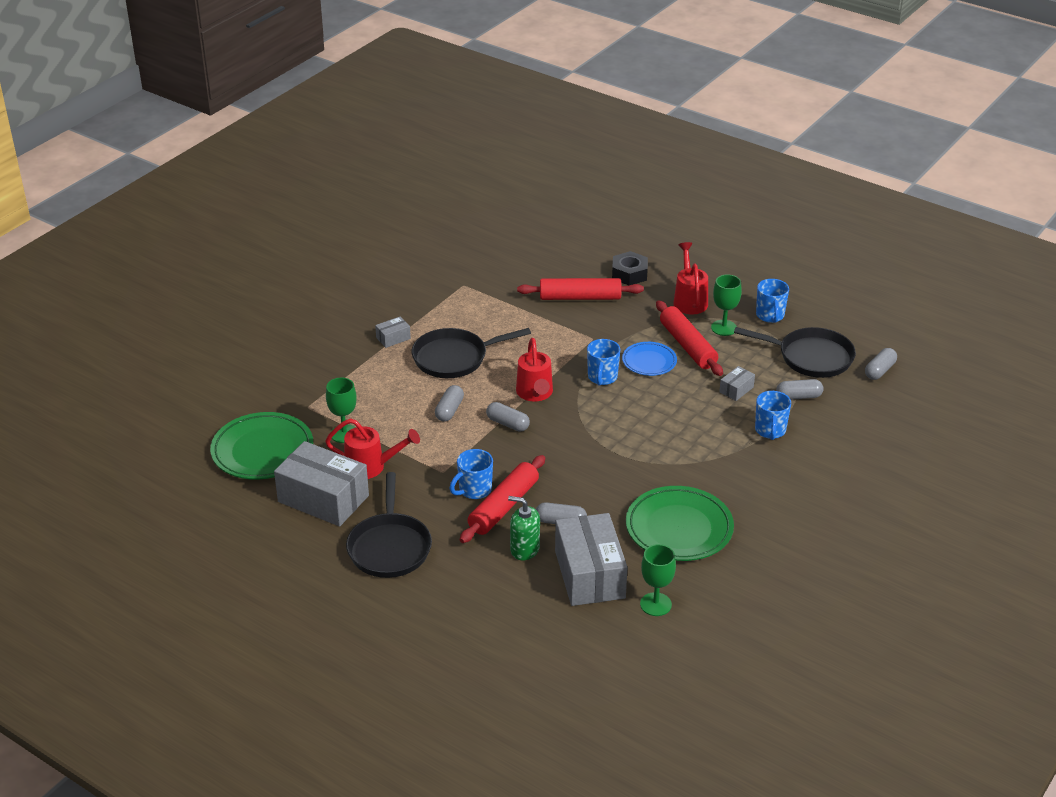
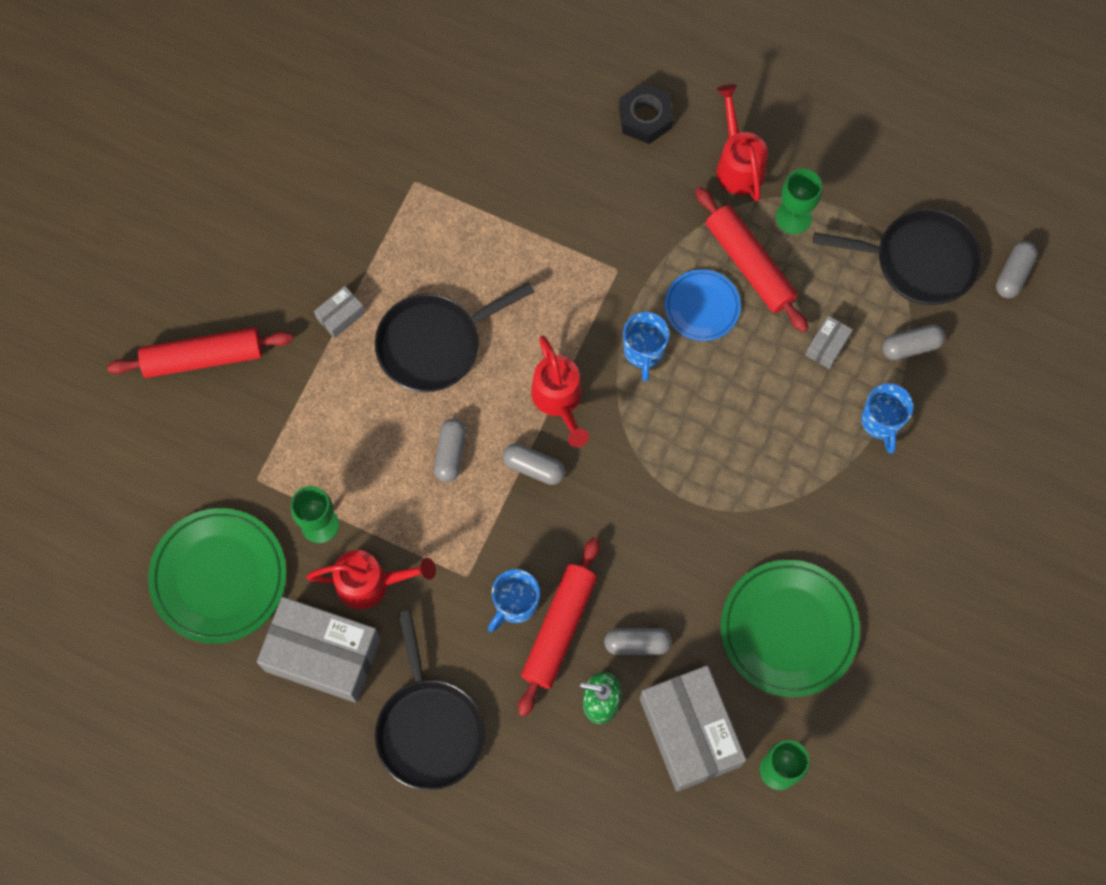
camera: 10 degrees left, 35 degrees up
red rolling pin [517,278,644,300] -> red rolling pin moved to [107,327,293,378]
blue mug [756,279,789,323] -> none

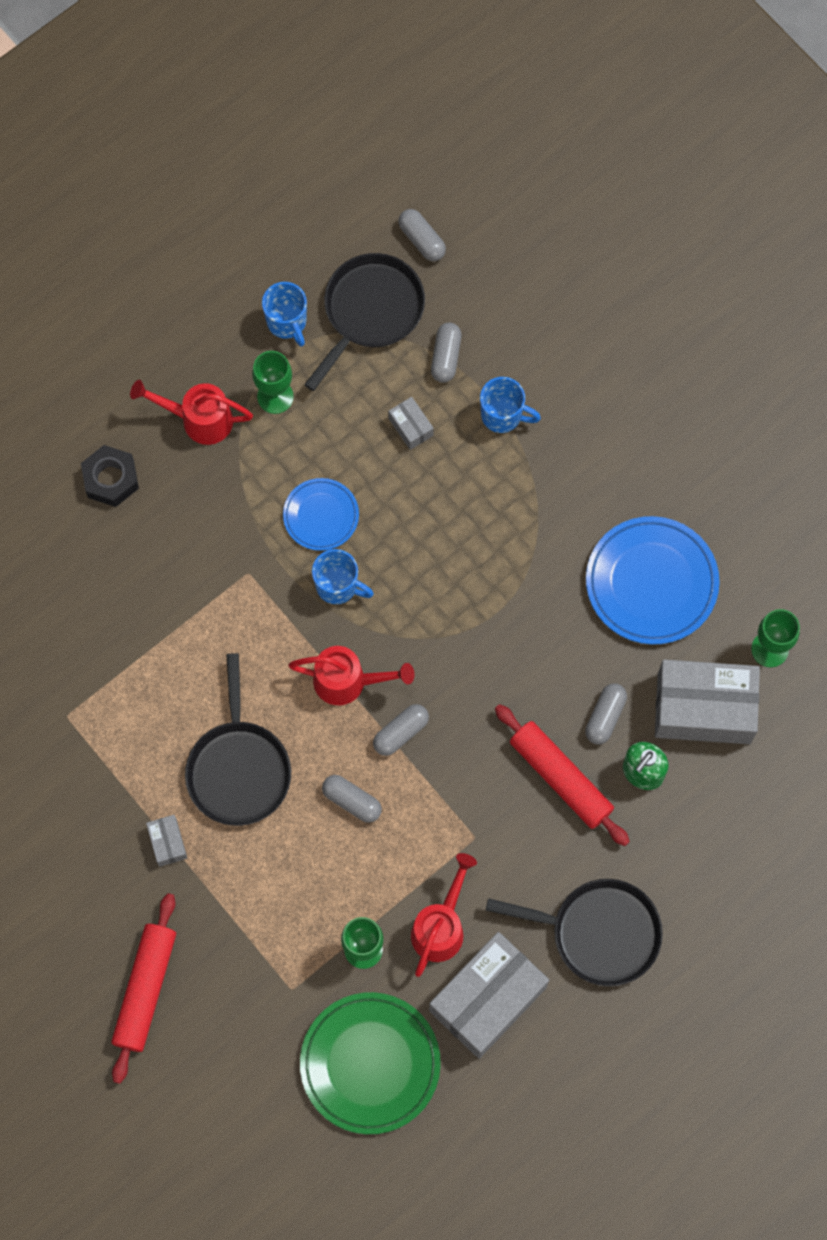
camera: 65 degrees left, 0 degrees up
blue mug [488,569,540,632] -> blue mug moved to [262,282,307,347]
red rolling pin [696,187,808,332] -> none
green plate [721,560,860,697] -> blue plate [586,516,720,645]

